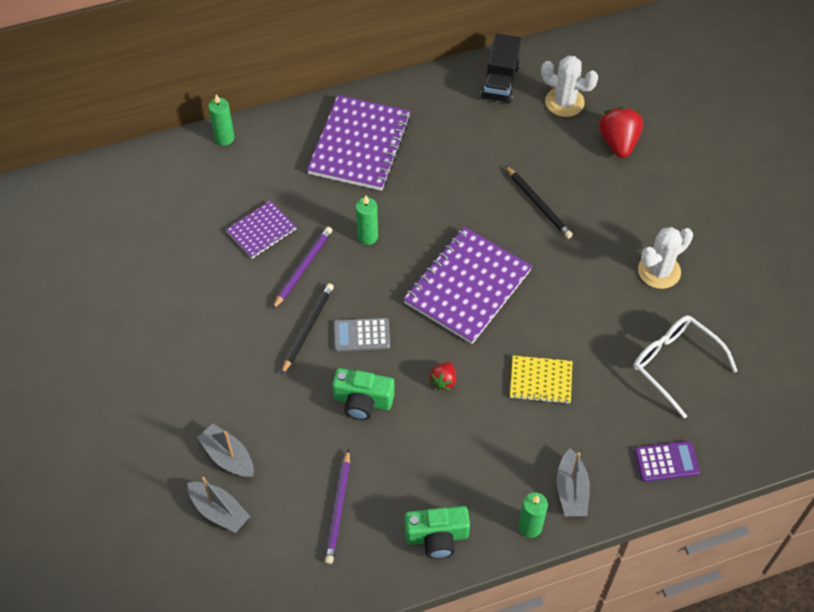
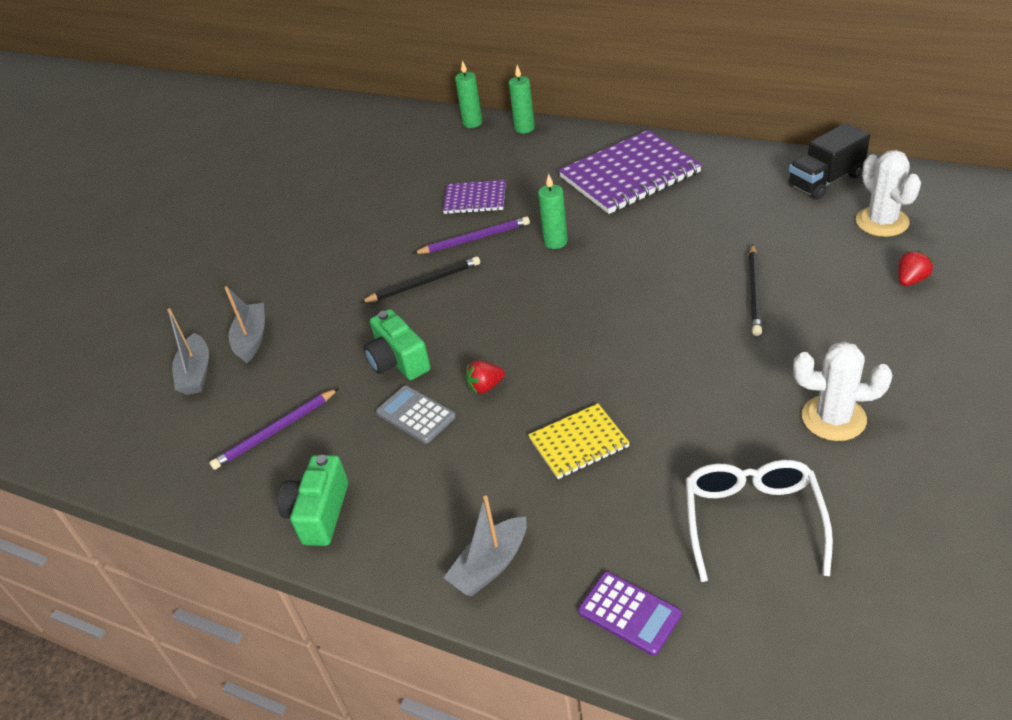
camera: 50 degrees right, 15 degrees down
grey calculator [334,318,390,352] -> grey calculator moved to [376,385,456,444]
purple notebook [403,227,532,344] -> none
green camera [405,506,470,559] -> green camera turned 60 degrees clockwise [277,455,348,546]
yellow notebook [510,356,573,404] -> yellow notebook turned 75 degrees counterclockwise [528,403,630,479]
green candle [518,492,548,538] -> green candle moved to [455,60,482,128]
red strawberry [599,106,643,158] -> red strawberry [898,251,934,286], size x0.55

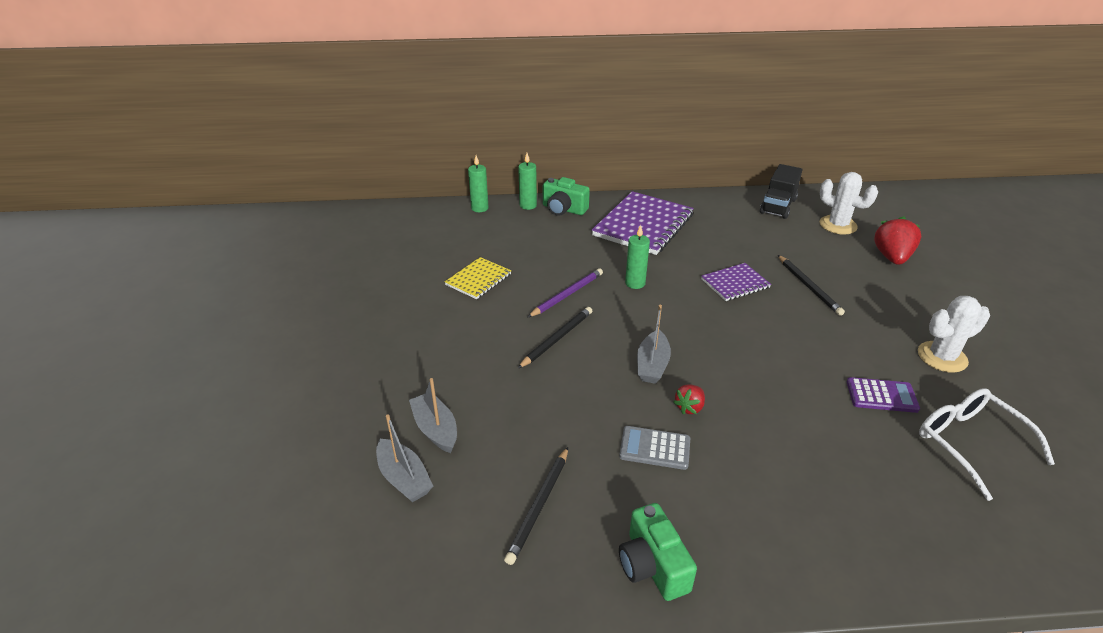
camera: 35 degrees left, 5 degrees down
purple pencil [209,388,339,470] -> black pencil [504,447,568,565]
green camera [364,309,431,380] -> green camera moved to [543,177,590,216]
purple notebook [443,180,506,214] -> purple notebook moved to [701,263,771,301]
grey boat [443,496,527,596] -> grey boat moved to [637,304,671,384]
yellow notebook [528,403,630,479] -> yellow notebook moved to [445,257,511,299]
purple calculator [578,571,681,656] -> purple calculator moved to [847,377,920,413]
red strawberry [898,251,934,286] -> red strawberry [874,216,921,265], size x1.81

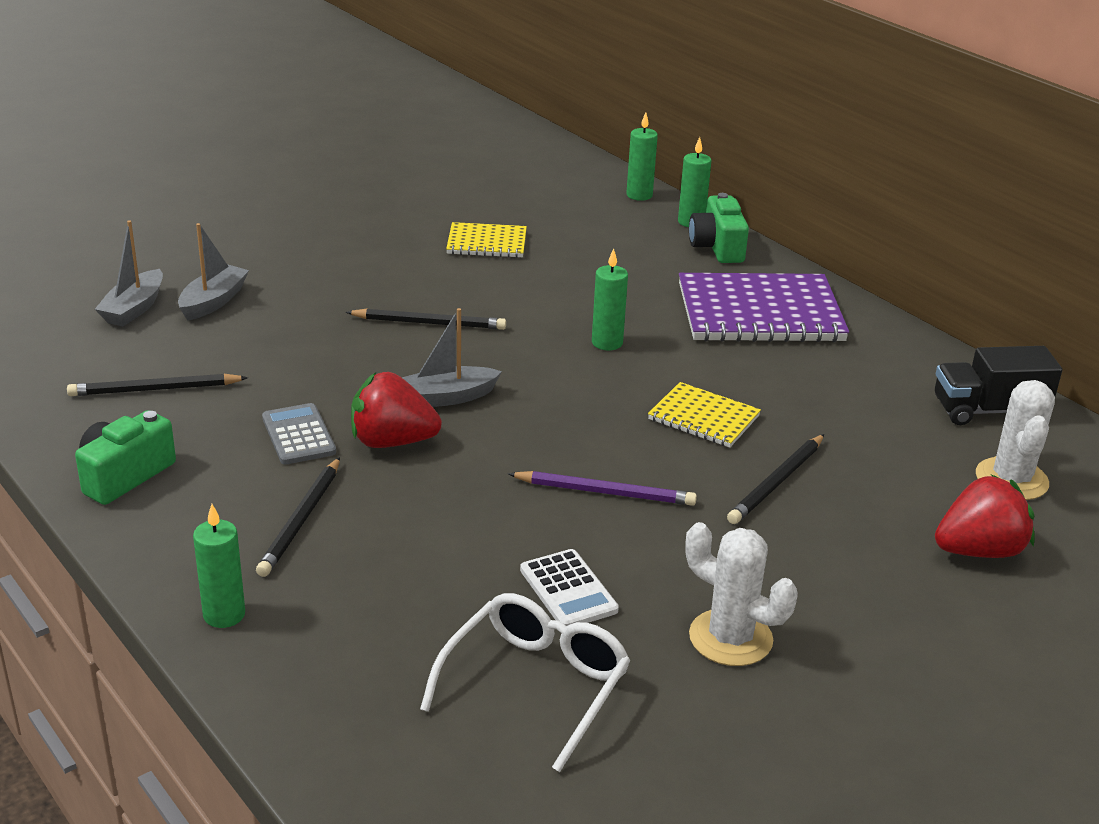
camera: 55 degrees right, 5 degrees down
purple pencil [527,268,603,318] -> purple pencil moved to [508,471,697,506]
red strawberry [674,385,705,414] -> red strawberry [351,372,442,448], size x1.81
purple notebook [701,263,771,301] -> yellow notebook [648,382,761,448]
purple calculator [847,377,920,413] -> white calculator [520,549,619,626]
none -> green candle [193,504,245,628]
none -> black pencil [256,457,340,577]

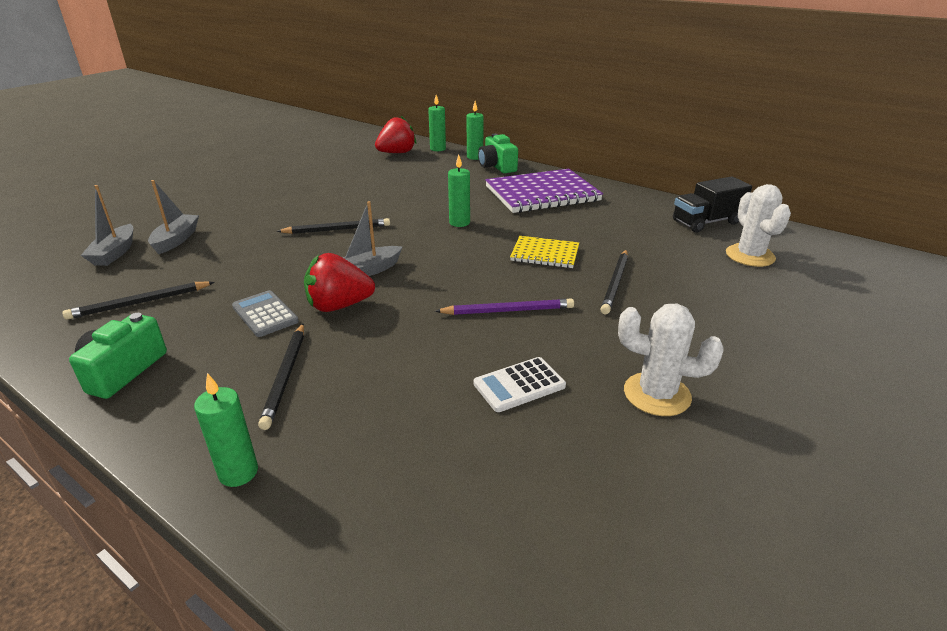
camera: 15 degrees left, 0 degrees up
white glasses [420,593,630,772] -> none
yellow notebook [446,222,527,258] -> none
white calculator [520,549,619,626] -> white calculator turned 105 degrees clockwise [474,357,566,412]
red strawberry [935,474,1035,558] -> red strawberry moved to [375,116,416,153]

